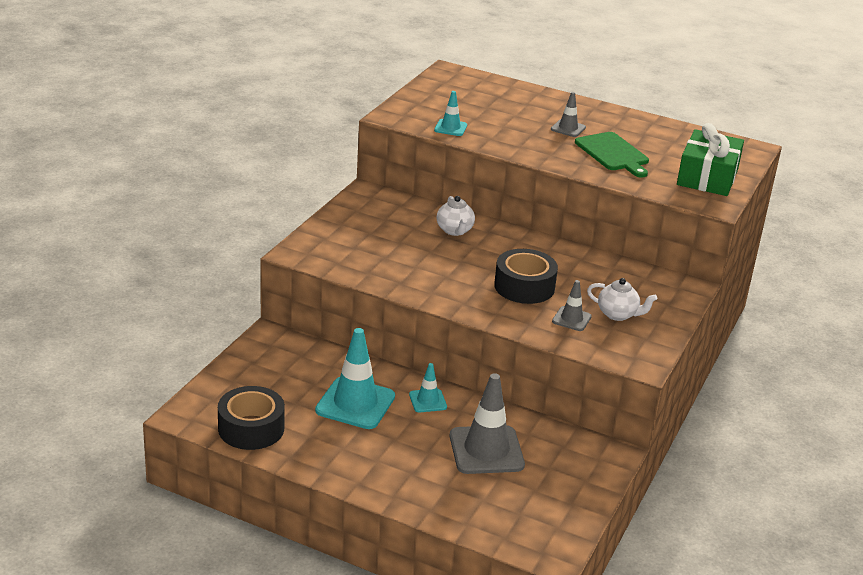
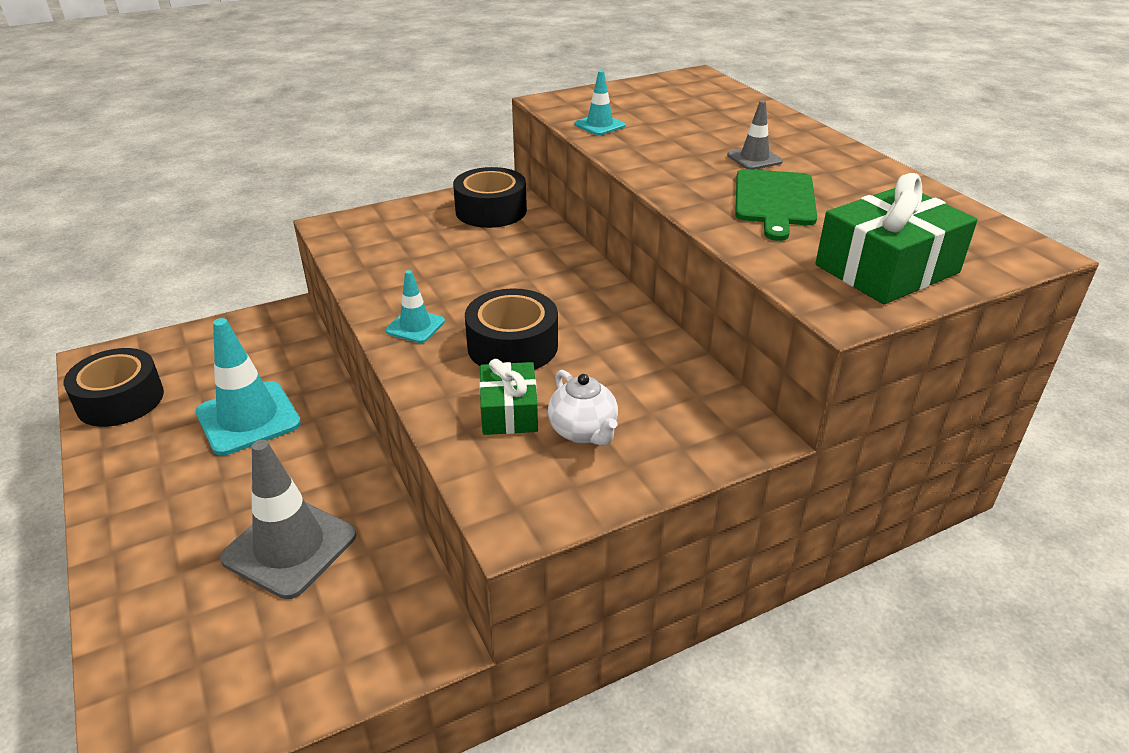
camera: 40 degrees right, 5 degrees up
turquoise traffic cone [409,363,447,412] -> turquoise traffic cone moved to [385,270,445,343]
white teapot [437,196,475,236] -> none
grey traffic cone [552,280,592,331] -> green gift [479,359,538,435]
none -> black tape [453,167,527,228]

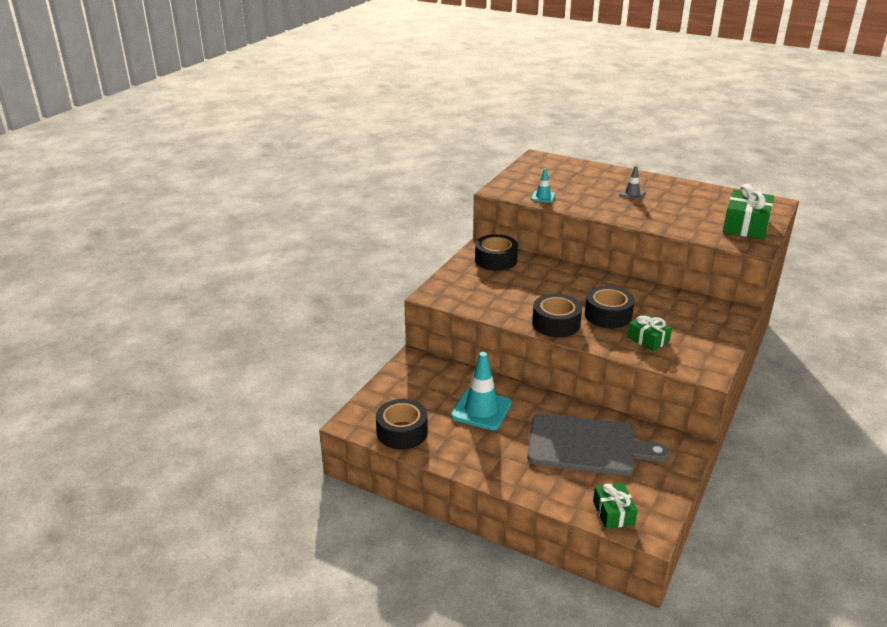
camera: 35 degrees left, 5 degrees down
grey traffic cone [220,440,356,599] -> grey cutting board [527,413,669,476]
turquoise traffic cone [385,270,445,343] -> black tape [532,294,582,337]
white teapot [548,370,618,446] -> none
green cutting board [735,169,817,241] -> none
none -> green gift [593,483,638,529]

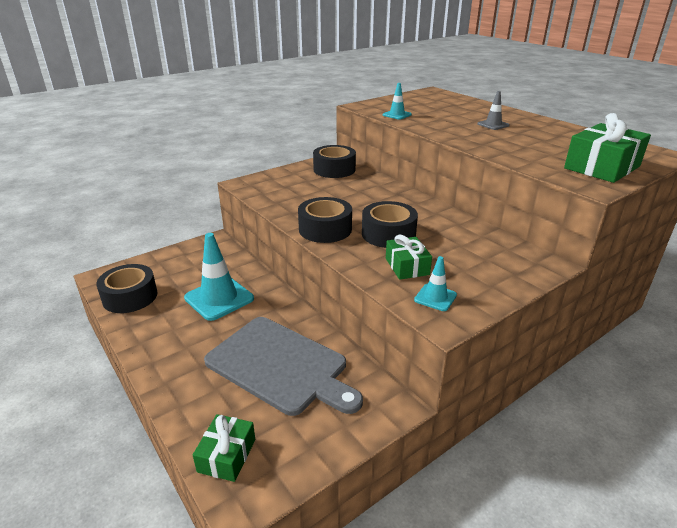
camera: 25 degrees right, 0 degrees up
none -> turquoise traffic cone [414,256,457,311]

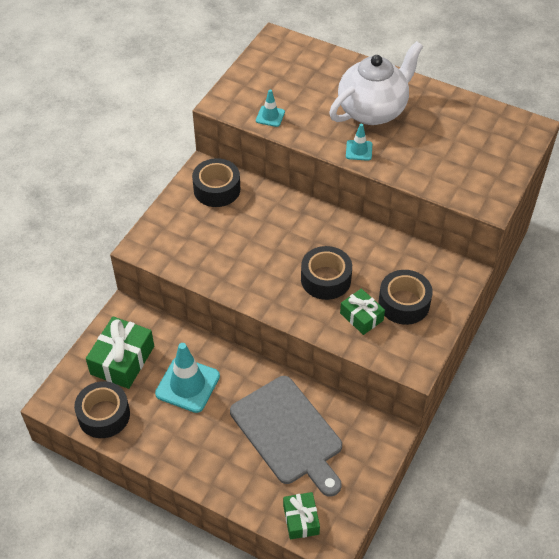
camera: 25 degrees left, 20 degrees up
grey cutting board [204,317,363,416] -> grey cutting board turned 45 degrees clockwise [230,376,342,497]
black tape [298,197,352,243] -> black tape moved to [379,270,433,325]
turquoise traffic cone [414,256,457,311] -> turquoise traffic cone moved to [346,124,372,161]
grey traffic cone [477,91,510,130] -> white teapot [329,41,423,125]
green gift [564,113,651,183] -> green gift moved to [86,316,154,389]

